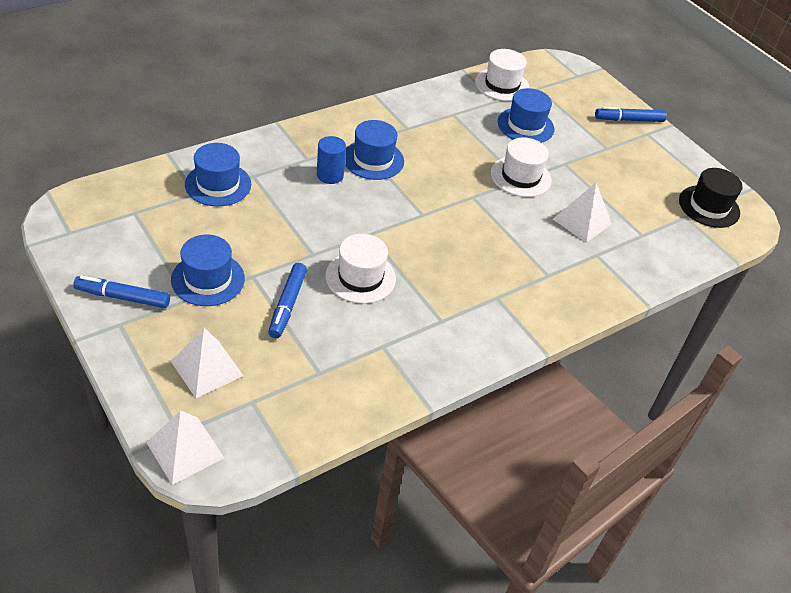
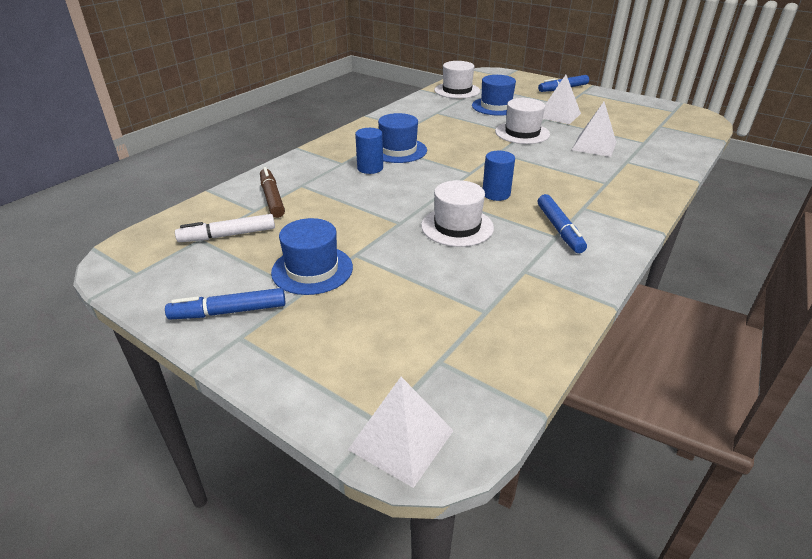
camera: 15 degrees left, 10 degrees down
white pyramid [171,328,244,398] -> white pyramid moved to [543,75,581,125]
blue hat [185,143,251,207] -> brown marker [260,167,285,218]
blue marker [268,263,307,338] -> blue marker moved to [538,194,587,253]
black hat [679,168,743,228] -> none
none -> white marker [175,214,275,242]
none -> blue cylinder [483,151,515,201]

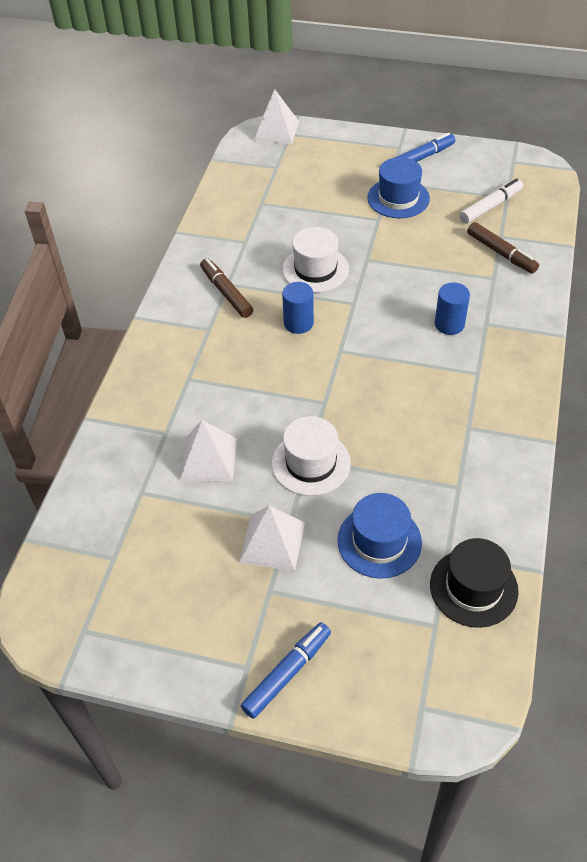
camera: 160 degrees right, 15 degrees up
blue hat [378,113,427,163] -> none
white hat [434,61,480,99] -> black hat [430,538,519,628]
blue marker [538,194,587,253] -> brown marker [200,258,253,318]

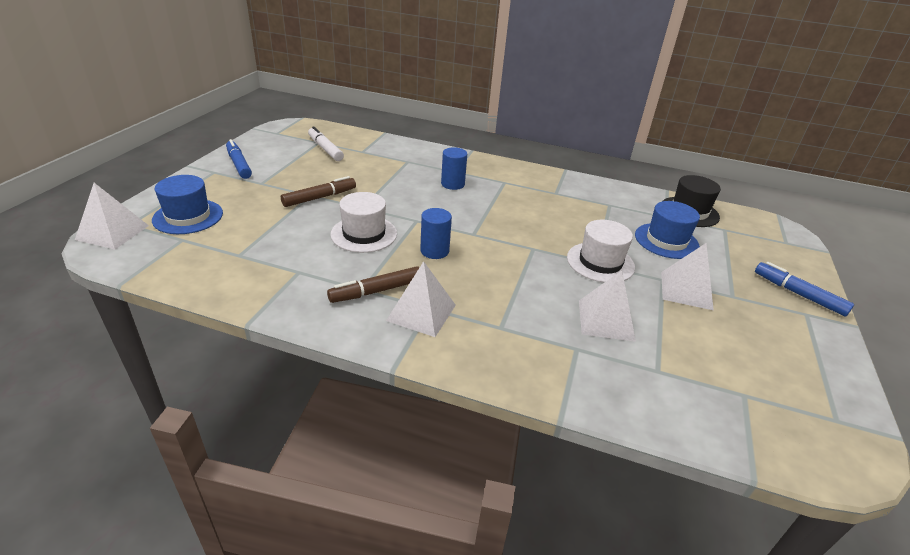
camera: 90 degrees left, 15 degrees down
blue hat [367,157,430,218] -> blue hat moved to [152,175,223,234]
brown marker [467,222,539,273] -> brown marker moved to [281,176,356,207]
none -> white pyramid [386,261,456,337]

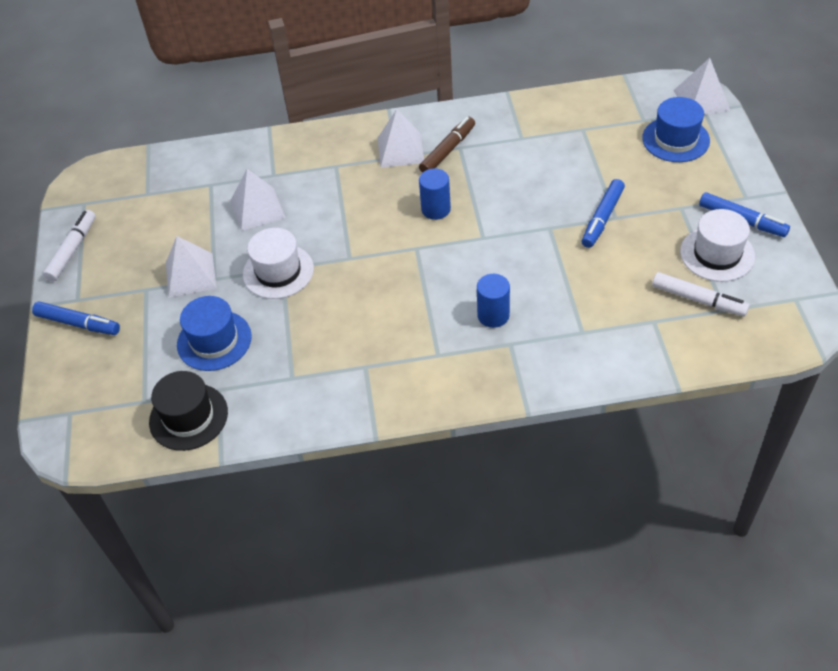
camera: 160 degrees right, 15 degrees up
brown marker [281,176,356,207] -> blue marker [582,179,625,248]
white hat [330,192,397,253] -> white hat moved to [680,209,755,282]
none -> white marker [43,210,96,282]

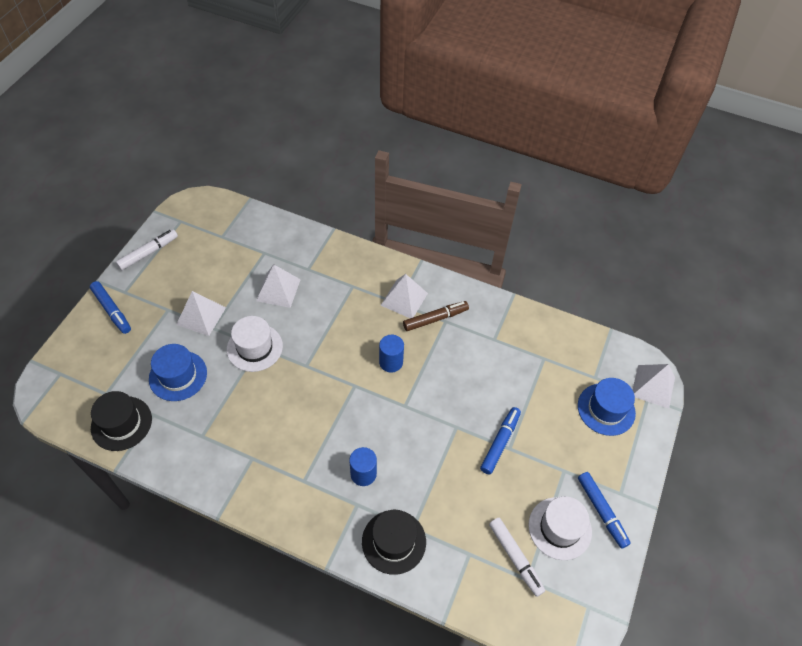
camera: 25 degrees right, 5 degrees up
blue marker [582,179,625,248] -> blue marker turned 150 degrees clockwise [480,407,521,475]
none -> black hat [362,510,426,575]

